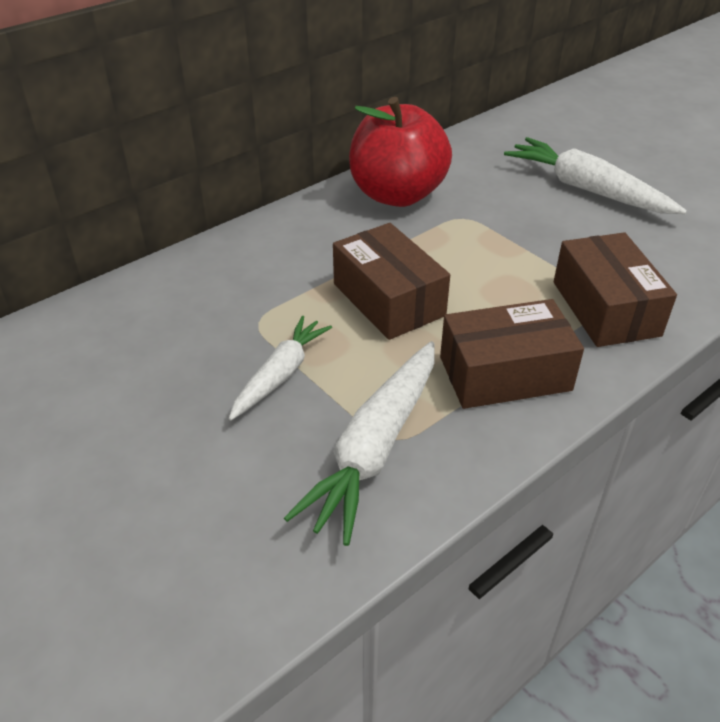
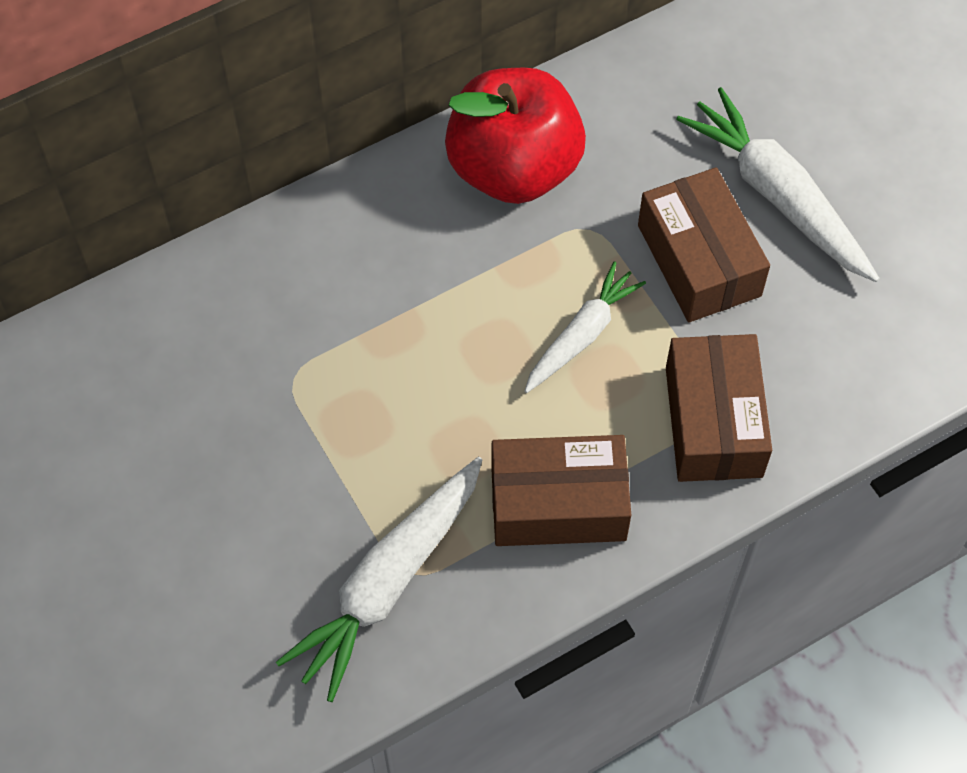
camera: 10 degrees right, 20 degrees up
white carrot [229,316,332,420] -> white carrot moved to [525,261,646,393]
brown box [333,223,450,340] -> brown box moved to [638,167,770,322]

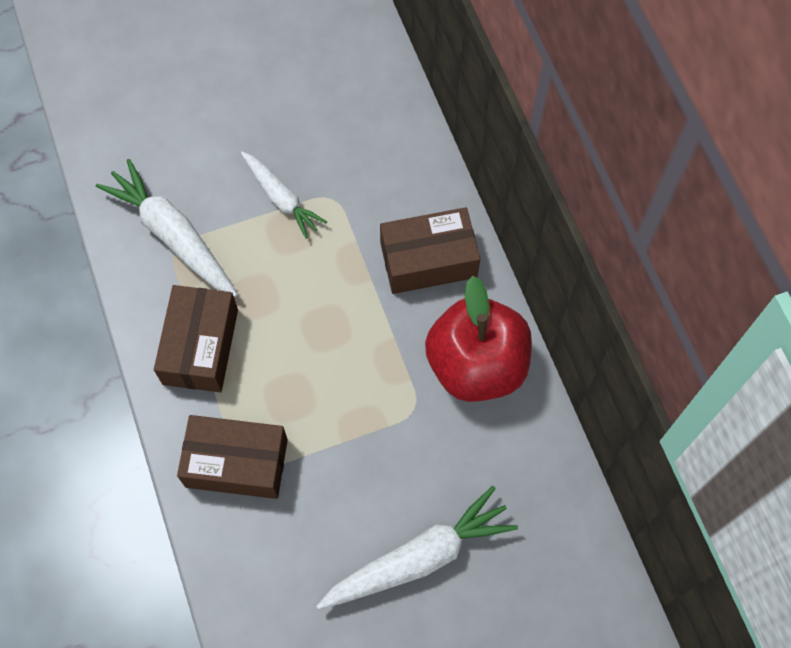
camera: 100 degrees right, 5 degrees up
white carrot [525,261,646,393] -> white carrot moved to [241,152,327,239]
brown box [638,167,770,322] -> brown box moved to [380,207,480,294]

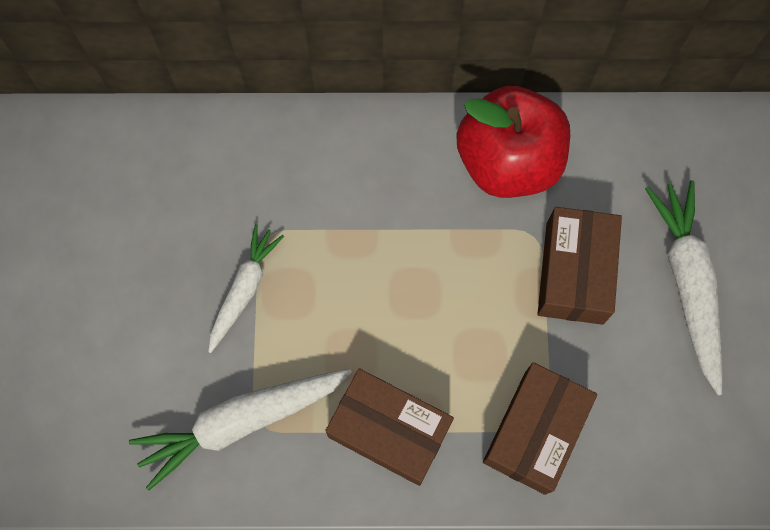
camera: 70 degrees left, 5 degrees up
white carrot [241,152,327,239] -> white carrot turned 45 degrees counterclockwise [208,224,284,353]
brown box [380,207,480,294] -> brown box moved to [538,207,622,325]

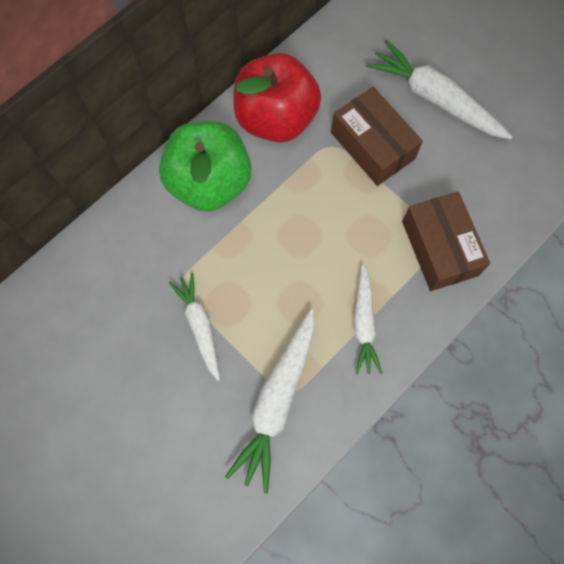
camera: 45 degrees left, 0 degrees up
brown box [325,368,454,486] -> white carrot [354,264,382,375]
none -> green apple [159,121,251,212]

